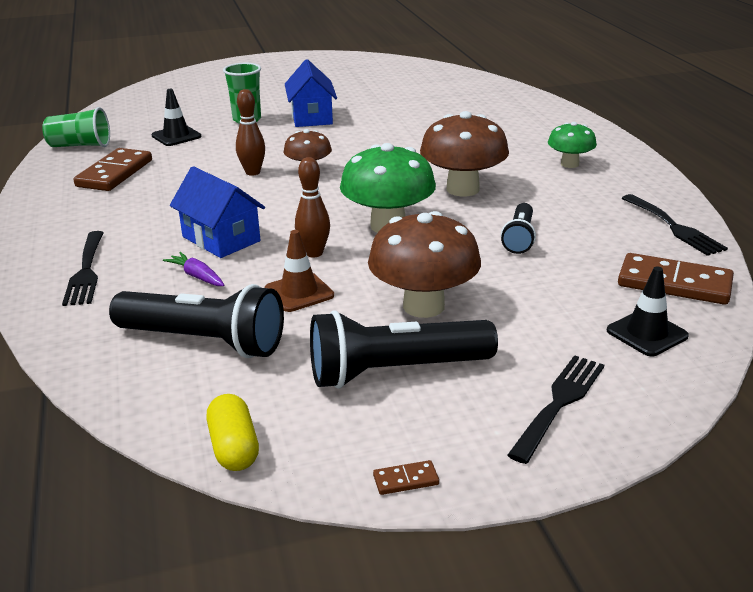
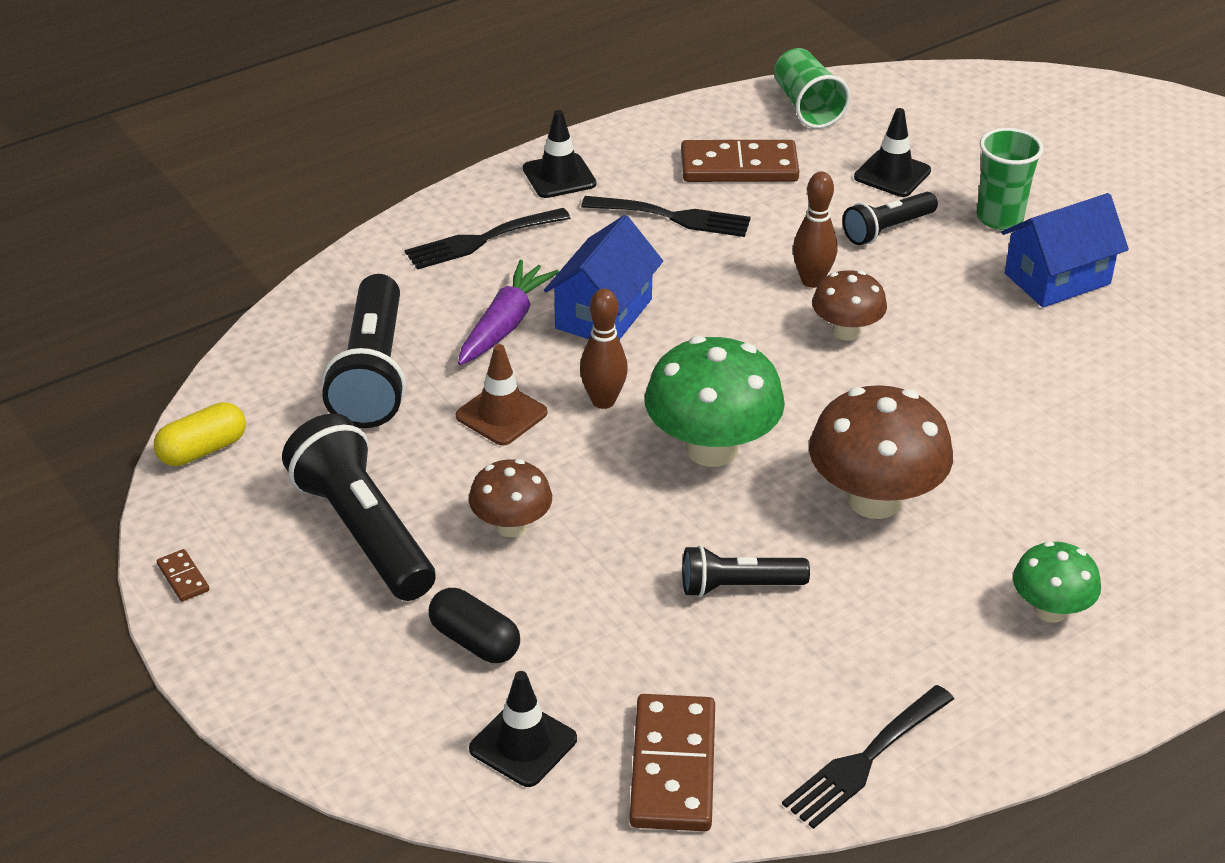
camera: 70 degrees right, 10 degrees up
purple carrot [163,252,224,286] -> purple carrot [458,260,559,365], size x1.61
brown mushroom [368,211,481,318] -> brown mushroom [469,459,552,537], size x0.58
black fork [508,355,604,464] -> black fork moved to [581,196,751,237]
none -> black capsule [429,588,520,663]
none -> black traffic cone [523,110,596,198]
none -> black flashlight [842,192,938,245]

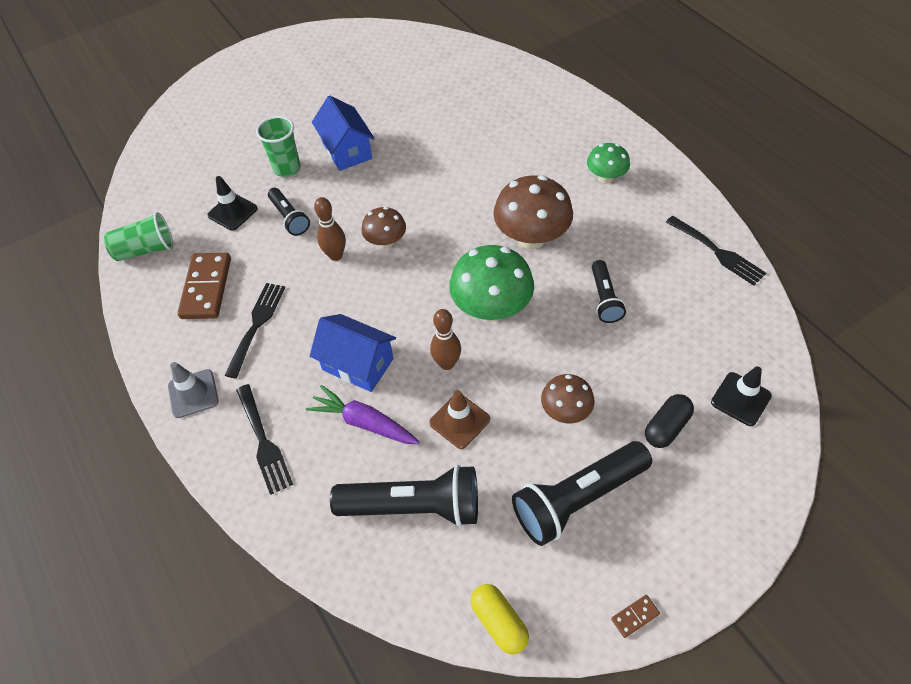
camera: 85 degrees left, 15 degrees up
black traffic cone [523,110,596,198] -> grey traffic cone [168,362,219,418]
brown domino [629,694,715,831] -> none

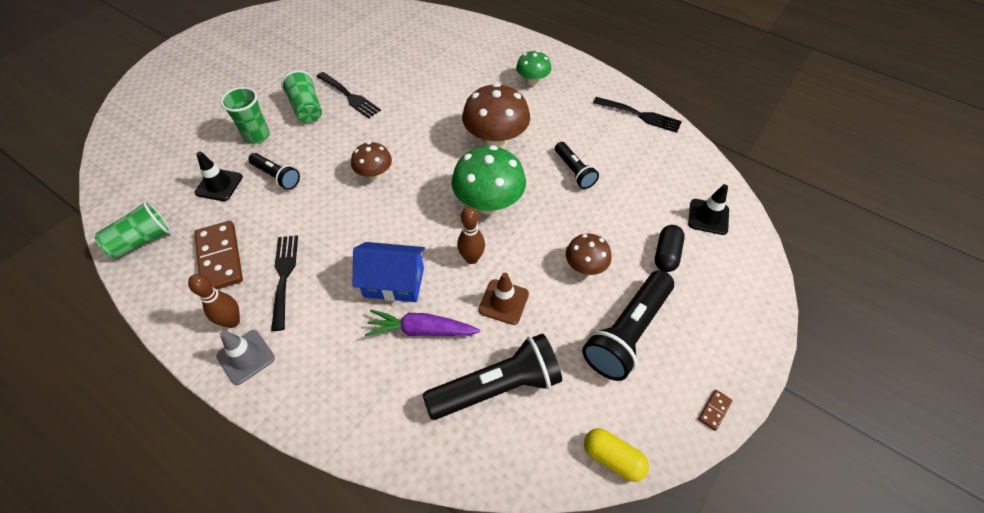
camera: 25 degrees left, 0 degrees up
black fork [236,384,293,495] -> black fork moved to [317,72,381,119]
blue house [312,96,375,171] -> green cup [281,70,322,123]
brown bowling pin [314,197,346,261] -> brown bowling pin moved to [188,274,240,328]

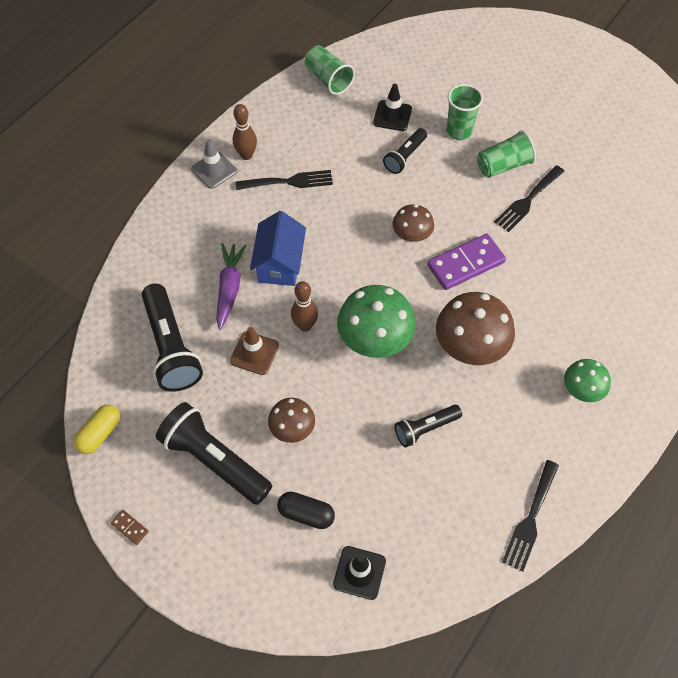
camera: 90 degrees right, 5 degrees up
brown domino [194,221,243,289] -> none
none -> purple domino [427,234,506,290]

